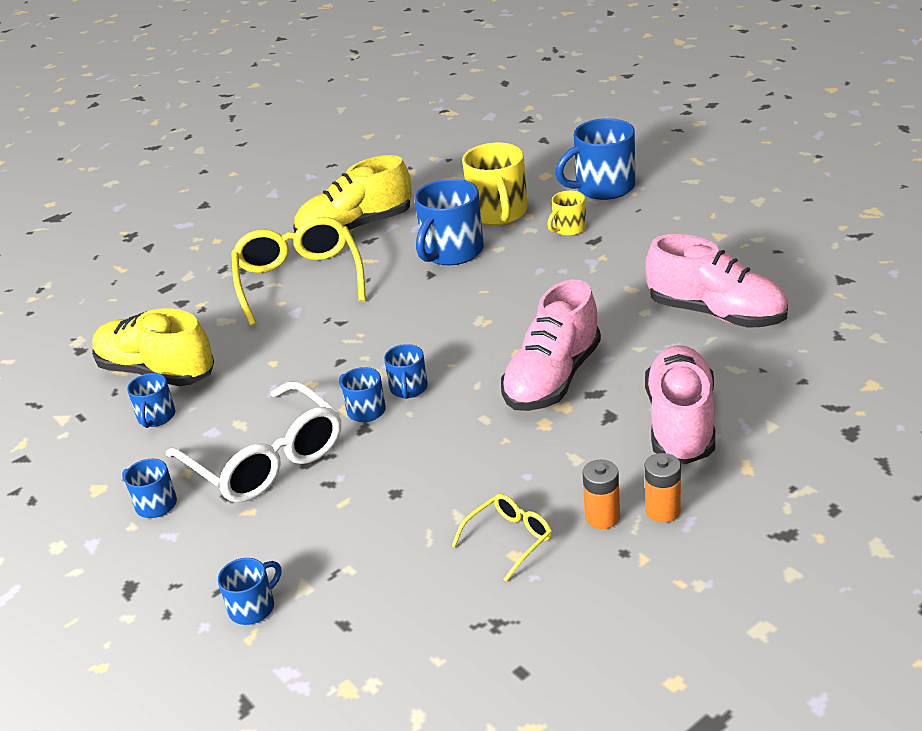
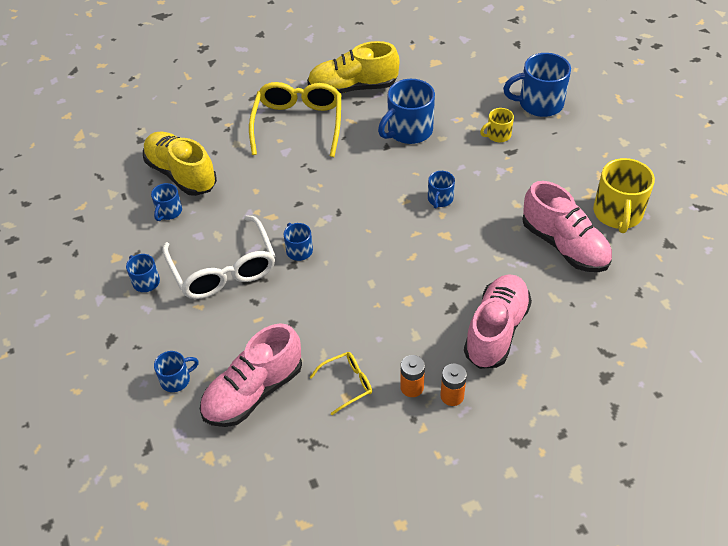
camera: 15 degrees right, 15 degrees up
blue mug [384,344,428,399] -> blue mug moved to [428,171,455,209]
yellow mug [462,143,528,225] -> yellow mug moved to [593,158,655,233]
pink shoe [501,279,601,411] -> pink shoe moved to [200,324,302,427]

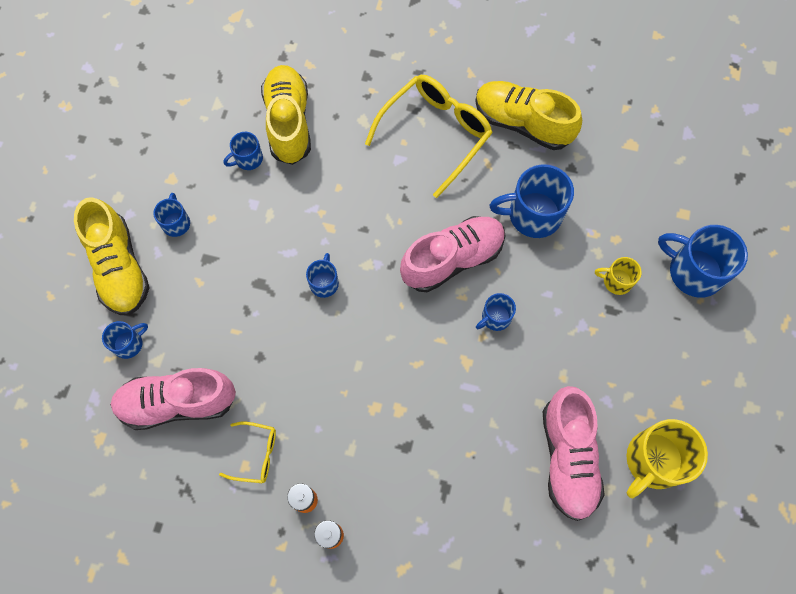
camera: 35 degrees right, 20 degrees up
blue mug [154,351,199,392] -> blue mug turned 45 degrees counterclockwise [102,321,148,359]
white glasses [162,215,275,299] -> none
pink shoe [464,274,532,369] -> pink shoe moved to [400,216,505,292]
none -> yellow shoe [74,197,149,316]

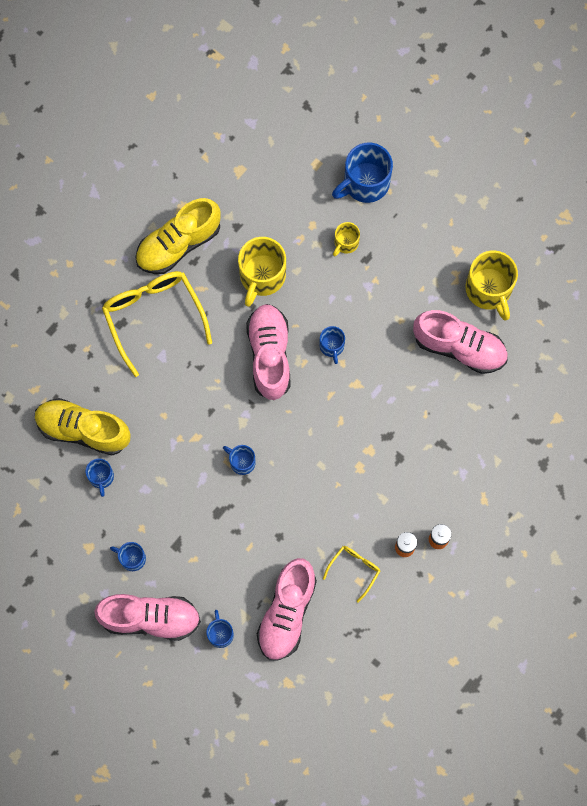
camera: 65 degrees left, 5 degrees up
yellow shoe [74,197,149,316] -> pink shoe [94,594,201,641]
blue mug [489,164,574,238] -> yellow mug [238,237,286,307]

